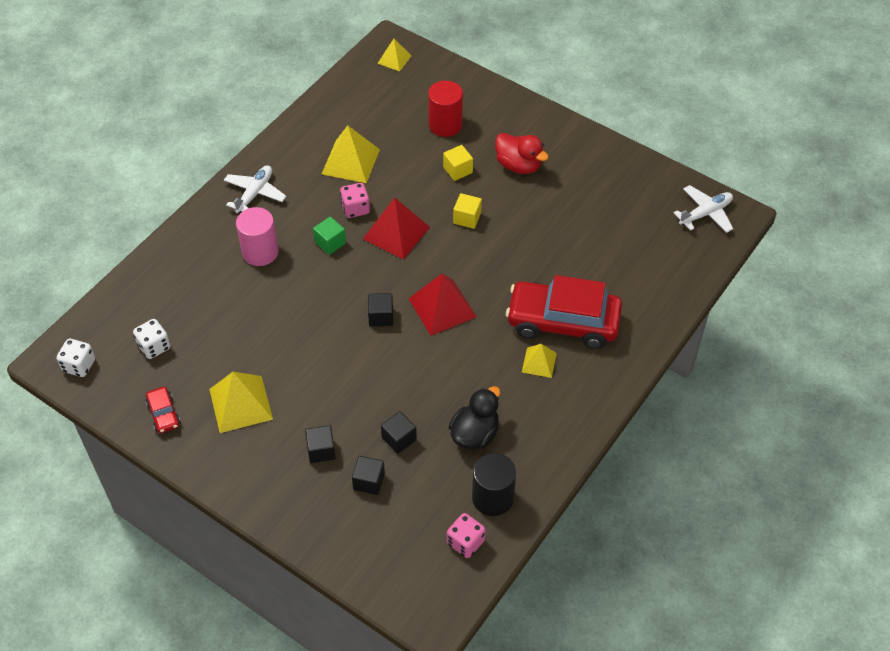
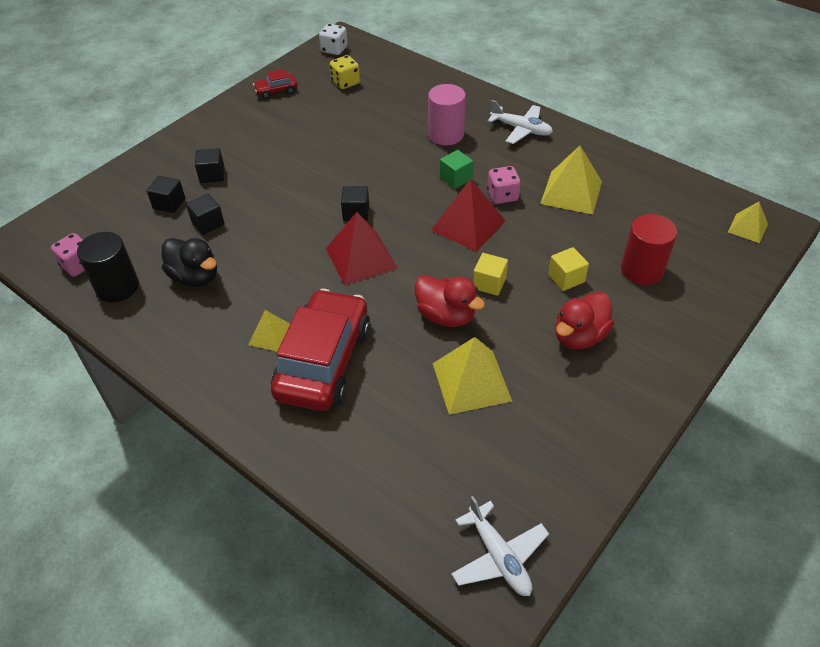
camera: 95 degrees right, 5 degrees down
white dice [133,319,171,359] -> yellow dice [330,55,360,89]
yellow pyramid [209,372,273,433] -> yellow pyramid moved to [433,337,512,415]
none -> red duck [415,275,485,327]

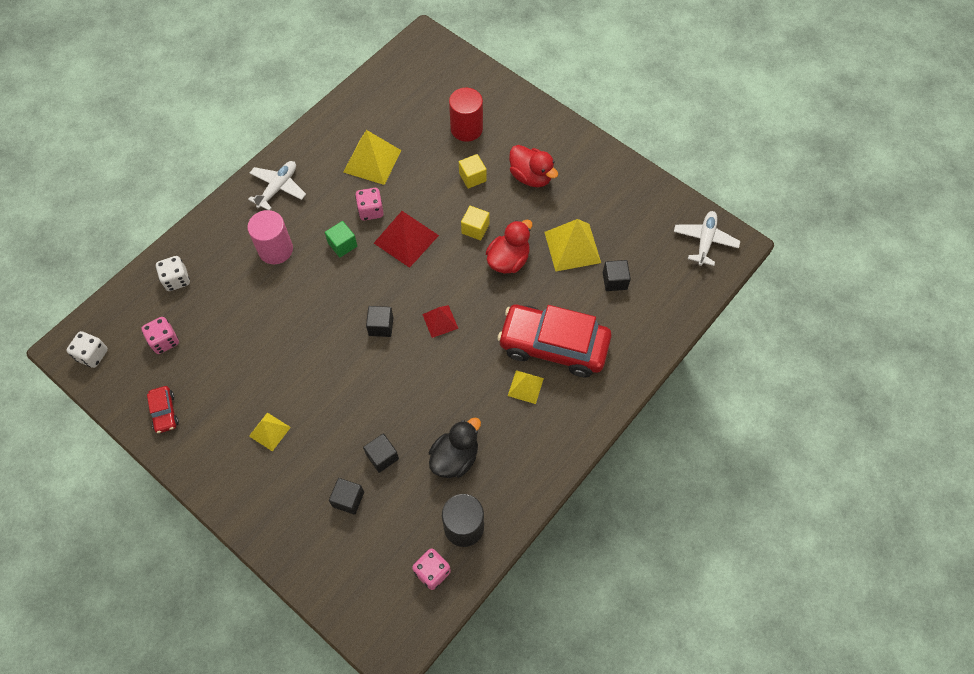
camera: 90 degrees left, 15 degrees up
black cube [195,148,225,183] -> black cube moved to [603,260,631,291]
red pyramid [326,212,398,285] -> red pyramid [422,305,459,338], size x0.58
yellow dice [330,55,360,89] -> pink dice [141,317,179,354]
white plane [451,496,549,596] -> white plane turned 45 degrees counterclockwise [674,211,740,266]
yellow pyramid [728,202,768,243] -> yellow pyramid moved to [249,413,291,451]
none -> white dice [156,256,190,291]

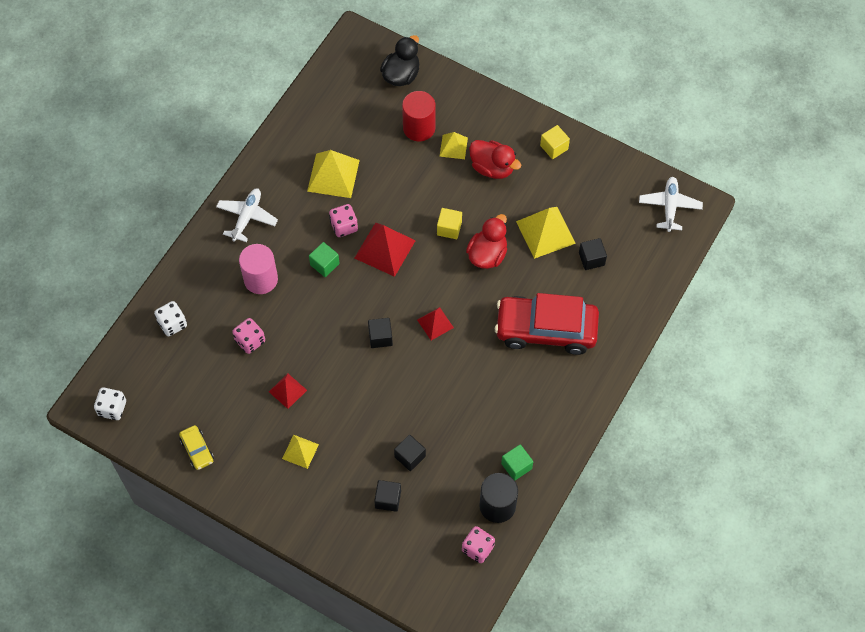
camera: 10 degrees left, 0 degrees up
pink dice [141,317,179,354] -> pink dice moved to [232,318,265,354]
red car [147,386,179,433] -> yellow car [179,425,214,470]
black duck [429,417,481,478] -> black duck moved to [380,35,419,86]
yellow cube [459,154,487,189] -> yellow cube moved to [540,125,570,159]
yellow pyramid [508,370,544,404] -> yellow pyramid moved to [439,132,468,159]
none -> red pyramid [269,374,307,409]
none -> green cube [501,444,533,480]

